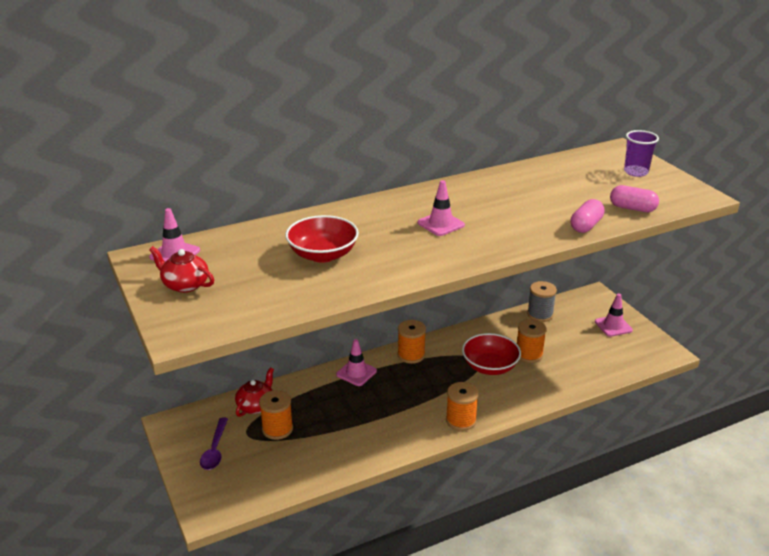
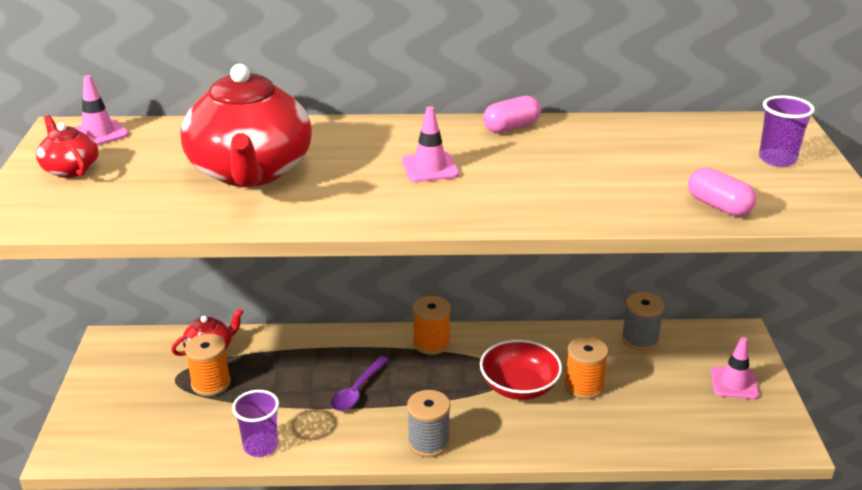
camera: 25 degrees right, 0 degrees up
purple spoon [200,417,228,470] -> purple spoon moved to [331,356,389,411]
red bowl [285,215,359,263] -> red teapot [180,64,312,187]
pink traffic cone [336,339,377,386] -> none
orange spool [446,382,479,431] -> grey spool [407,390,450,457]
pink capsule [571,199,605,233] -> pink capsule moved to [483,96,541,133]
none -> purple cup [232,390,279,457]

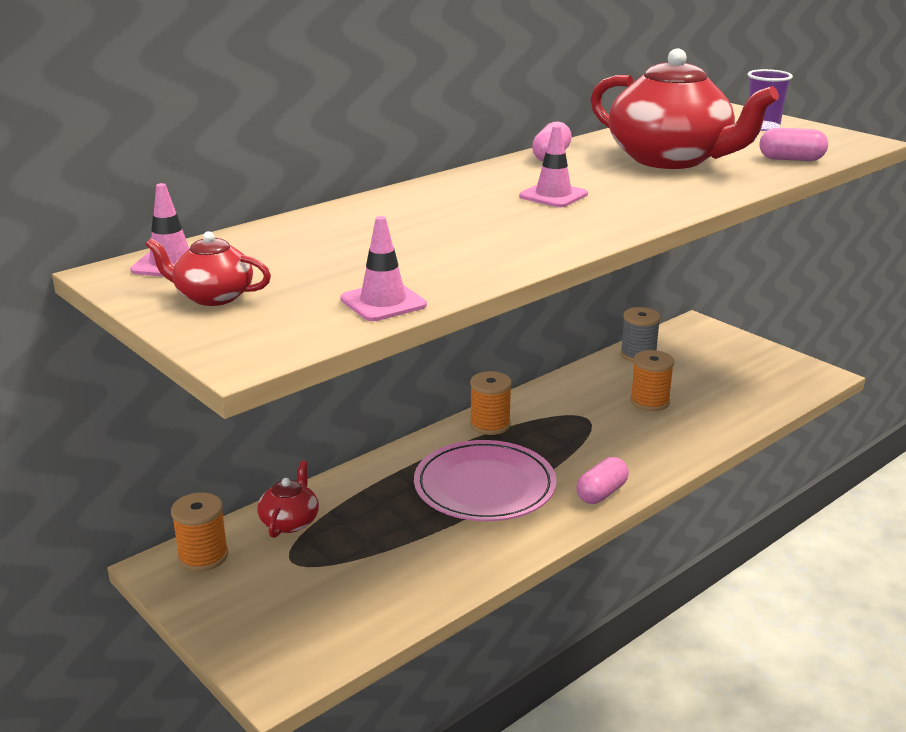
camera: 40 degrees left, 5 degrees down
red teapot [180,64,312,187] -> red teapot moved to [591,48,779,169]
orange spool [185,334,231,396] -> orange spool moved to [171,493,228,572]
purple cup [232,390,279,457] -> none
purple spoon [331,356,389,411] -> pink plate [414,440,557,521]
grey spool [407,390,450,457] -> pink capsule [576,457,629,504]
red bowl [480,340,562,400] -> none
pink traffic cone [711,337,759,399] -> pink traffic cone moved to [340,216,427,321]

